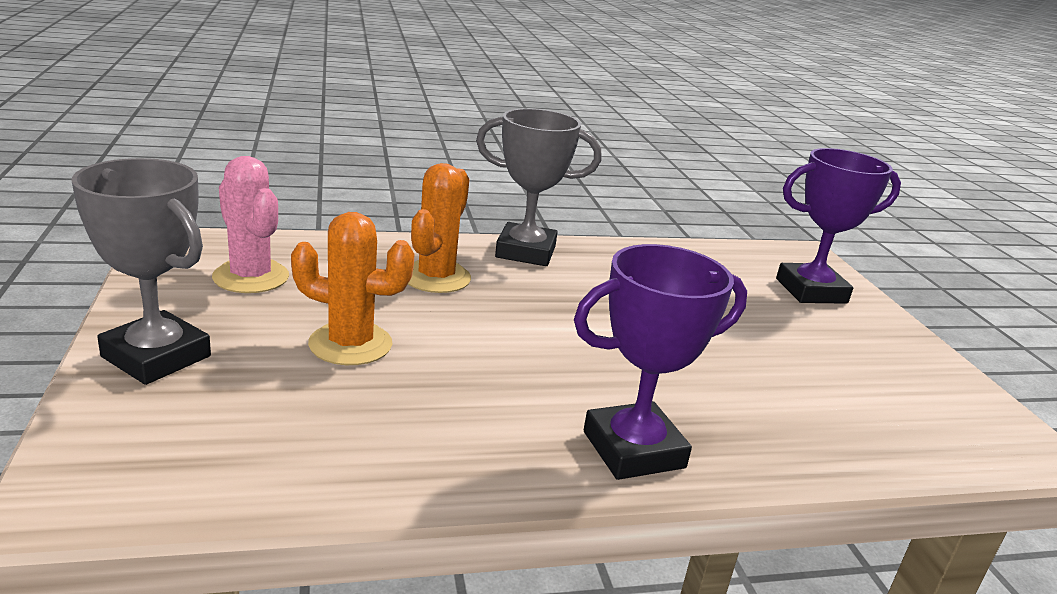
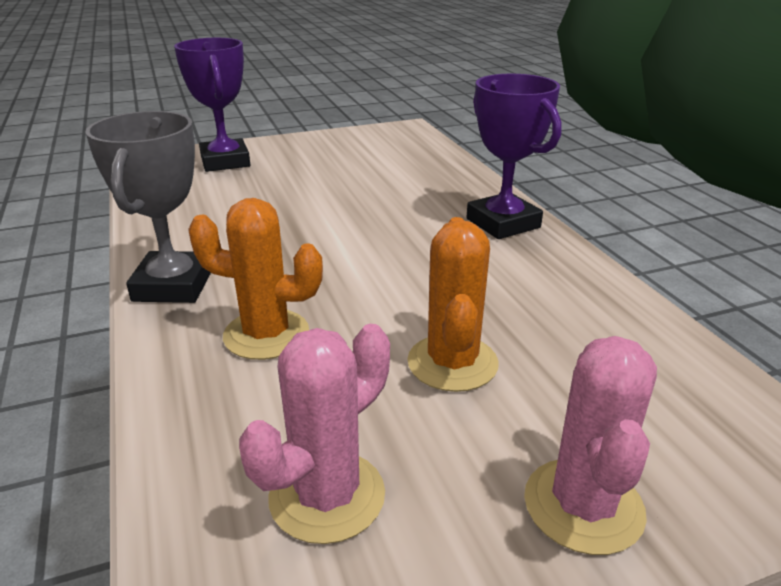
camera: 95 degrees left, 5 degrees up
grey trophy [72,158,211,385] -> pink cactus [524,336,657,555]

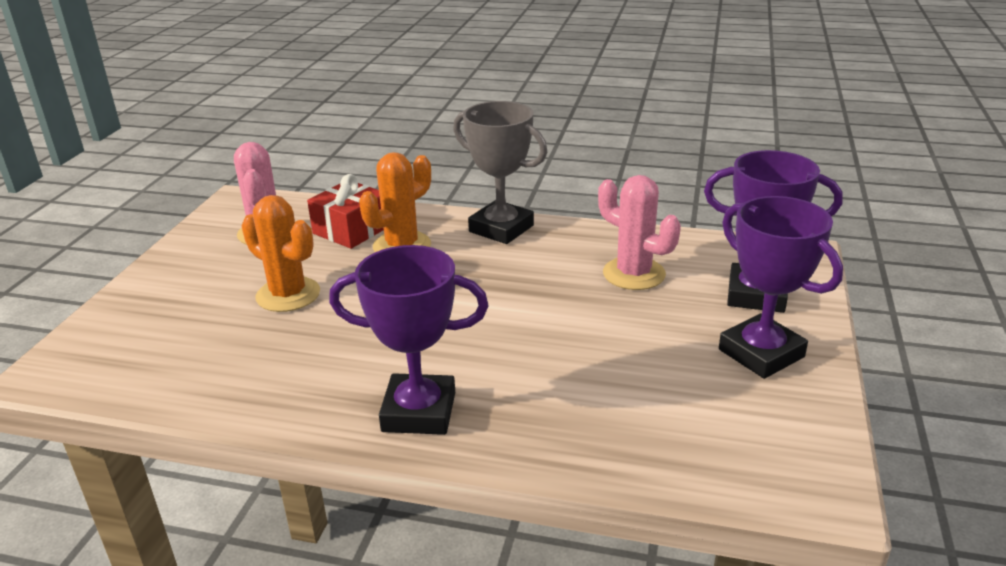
camera: 125 degrees right, 0 degrees up
pink cactus [524,336,657,555] -> pink cactus moved to [598,175,681,290]
none -> red gift [307,174,384,249]
none -> purple trophy [719,196,843,379]

